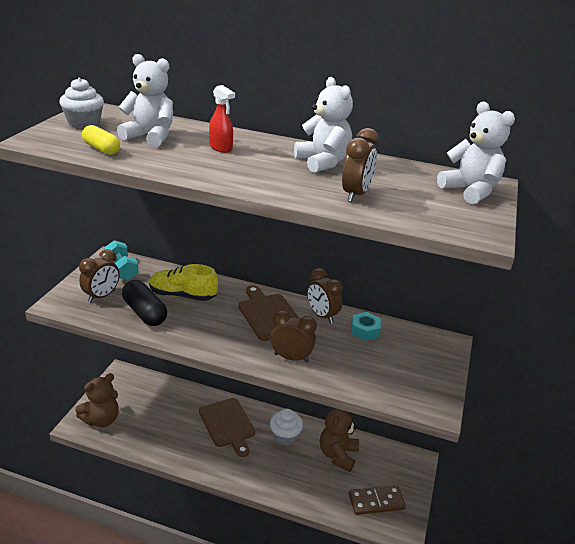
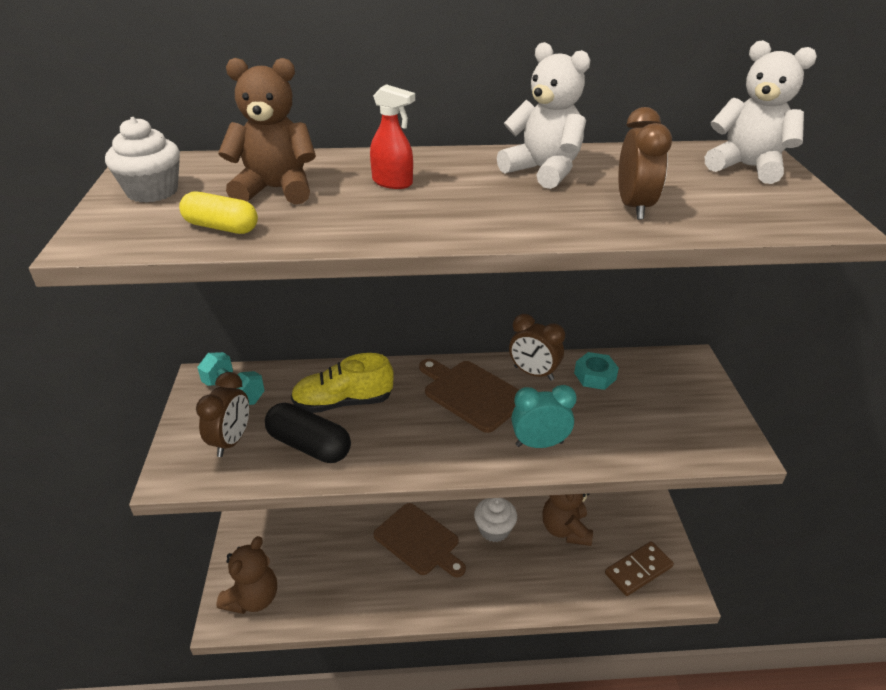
camera: 20 degrees left, 5 degrees up
white teddy bear [117,54,173,147] -> brown teddy bear [218,58,316,204]
brown clock [270,310,317,363] -> turquoise clock [511,385,577,448]

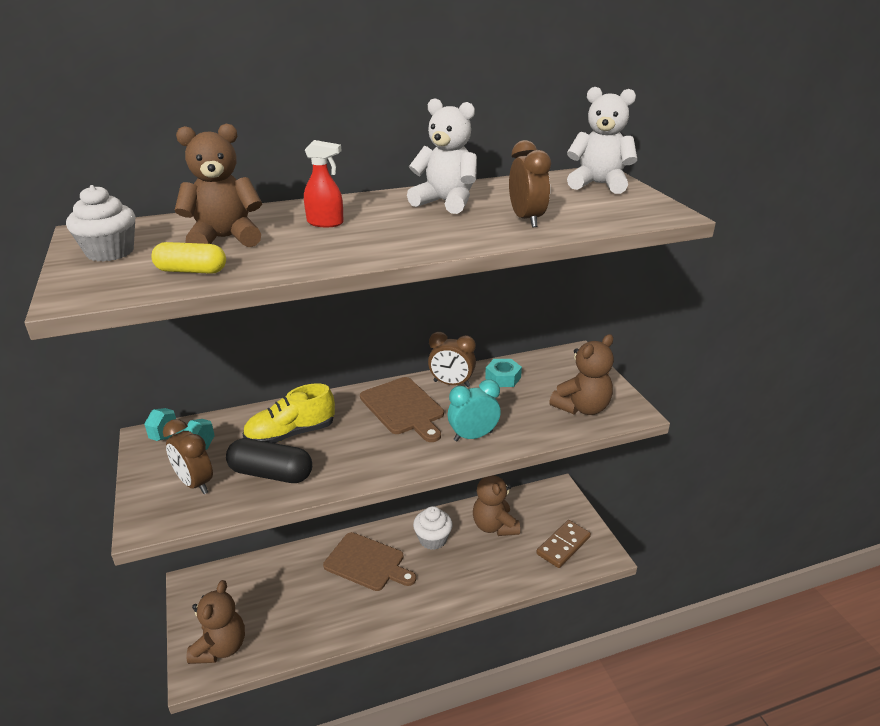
camera: 15 degrees left, 5 degrees down
brown clock [196,372,249,457] -> brown clock turned 135 degrees clockwise [163,419,213,494]
brown cutting board [419,359,519,433] -> brown cutting board turned 150 degrees counterclockwise [360,377,444,442]
none -> brown teddy bear [549,334,614,415]

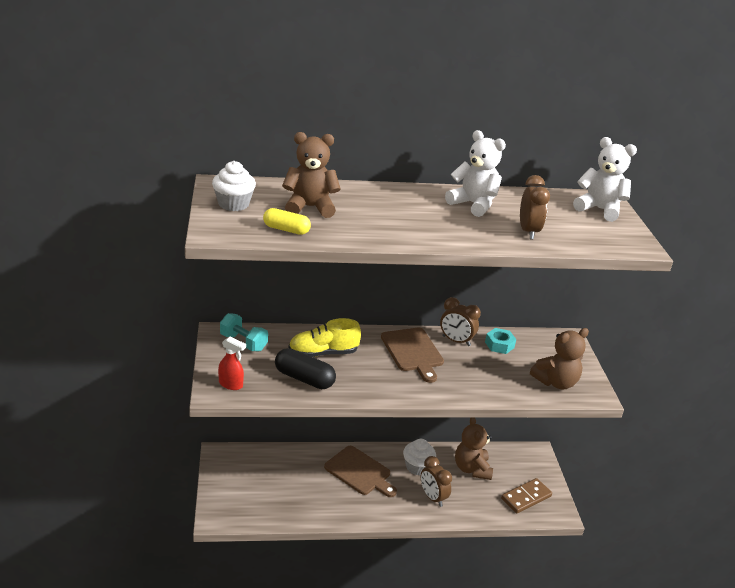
camera: 10 degrees right, 0 degrees up
brown clock [163,419,213,494] -> brown clock moved to [421,456,452,507]
brown teddy bear [186,580,245,664] -> none
red spray bottle [304,140,344,227] -> red spray bottle moved to [218,337,246,390]
turquoise clock [448,379,501,442] -> none

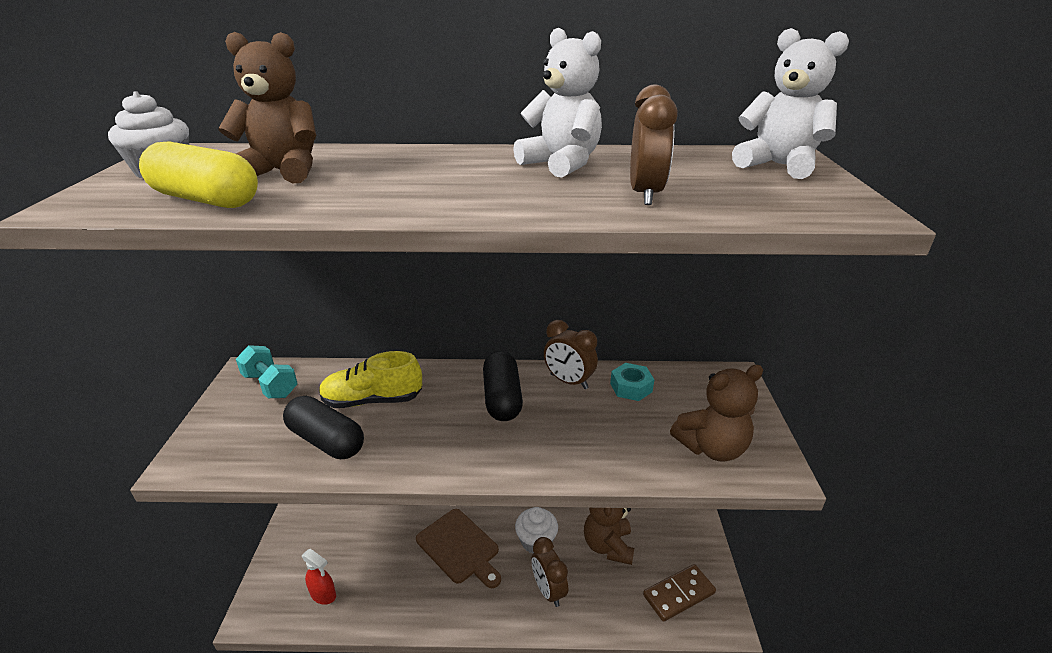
camera: 10 degrees right, 0 degrees up
red spray bottle [218,337,246,390] -> red spray bottle moved to [302,549,336,605]
yellow capsule [263,208,311,235] -> yellow capsule [139,141,258,208], size x1.53
brown cutting board [381,328,444,383] -> black capsule [483,351,523,421]

